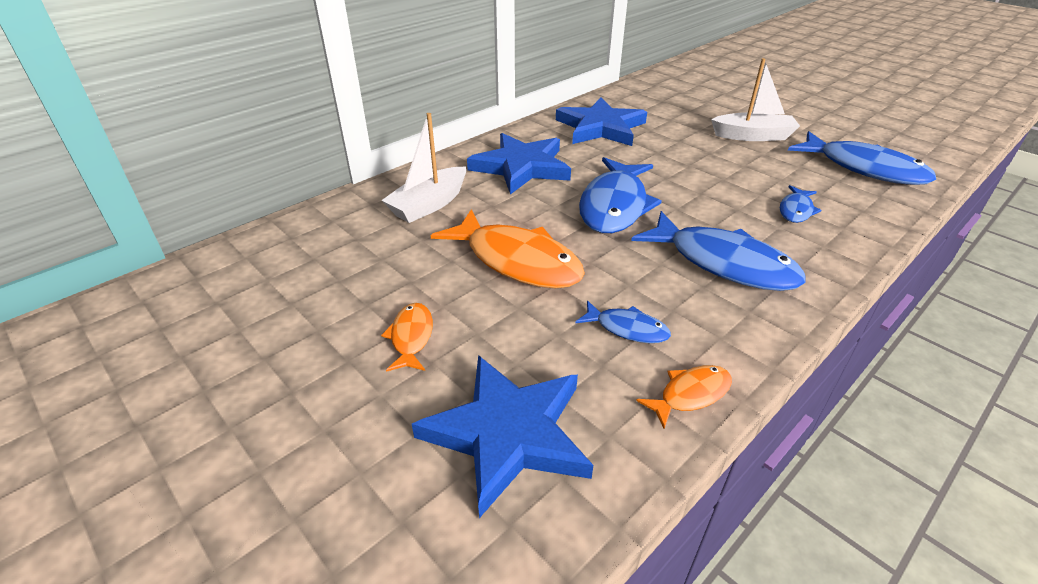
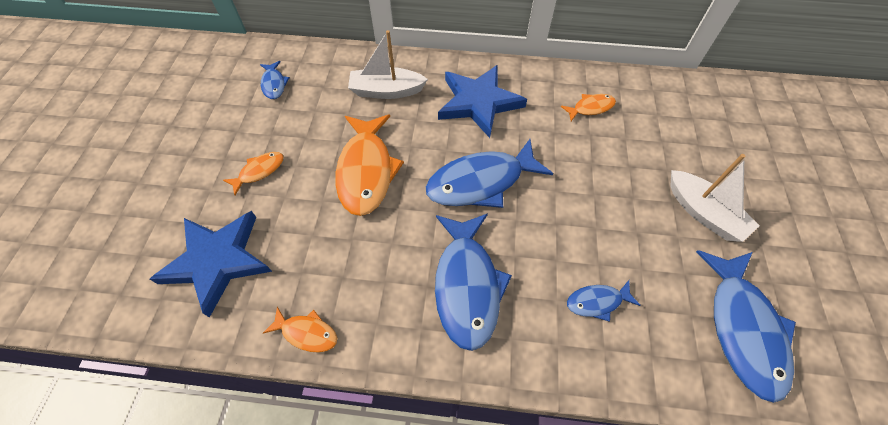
camera: 50 degrees right, 20 degrees up
blue star [556,97,647,146] -> orange fish [561,94,616,121]
blue fish [575,300,671,343] -> blue fish moved to [260,61,290,99]

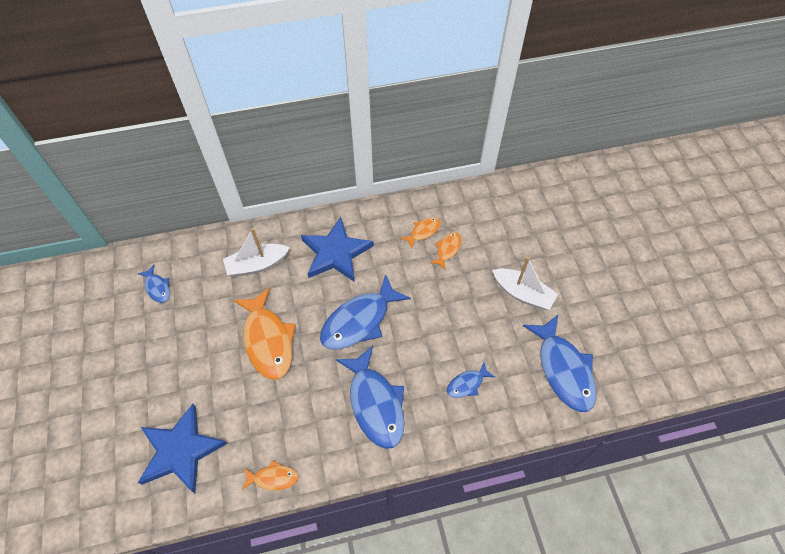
camera: 20 degrees left, 0 degrees up
orange fish [223,152,284,195] -> orange fish moved to [430,232,461,270]

